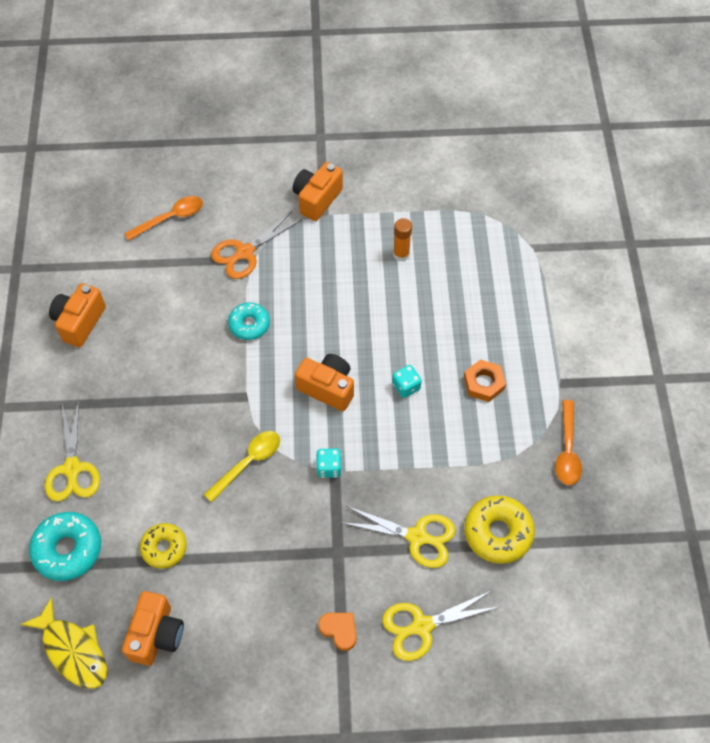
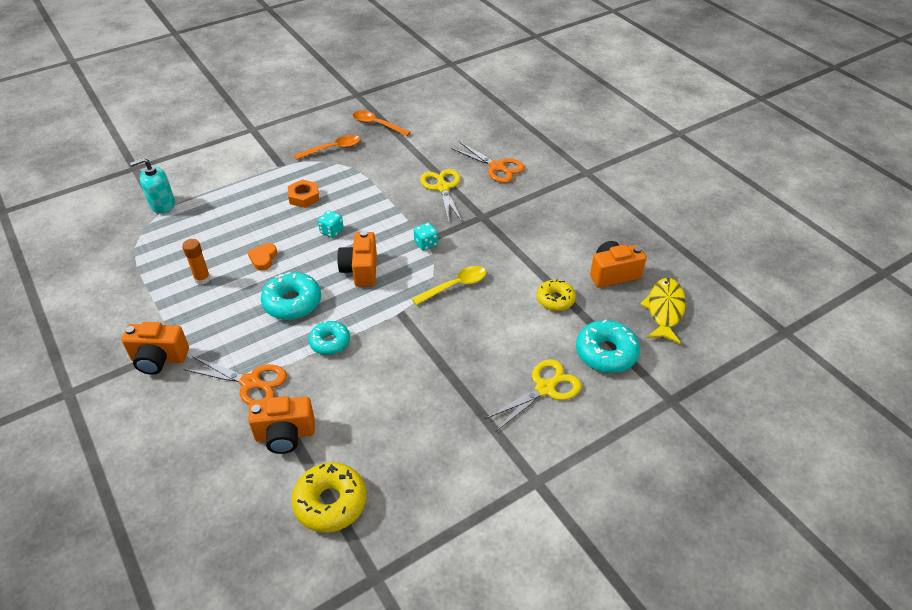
camera: 120 degrees left, 15 degrees down
orange camera [49,283,106,347] -> orange camera moved to [248,396,315,454]
orange spoon [124,196,203,240] -> orange spoon moved to [353,110,411,136]
yellow spoon [203,431,280,503] -> yellow spoon turned 135 degrees clockwise [412,266,486,305]
orange heart [318,613,356,651] -> orange heart moved to [248,243,277,271]
yellow scissors [382,590,499,661] -> orange scissors [451,142,525,183]
yellow donut [464,495,535,564] -> yellow donut moved to [291,462,367,532]
none -> turquoise soap dispenser [130,158,175,214]
none -> turquoise donut [261,272,321,320]

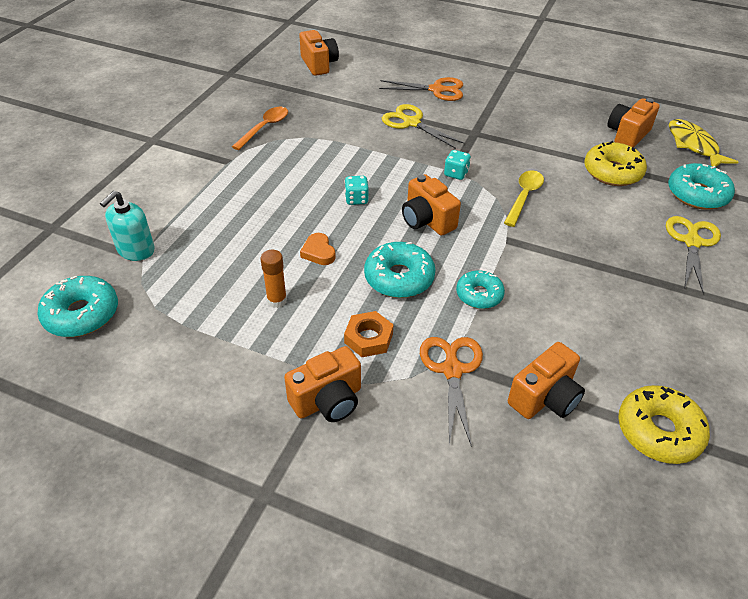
camera: 35 degrees left, 0 degrees up
orange scissors [183,356,287,405] -> orange scissors turned 75 degrees counterclockwise [420,337,483,447]
orange nut [288,179,319,208] -> orange nut moved to [344,311,394,357]
orange spoon [353,110,411,136] -> none
yellow donut [537,280,576,311] -> yellow donut [584,141,647,186], size x1.51
none -> turquoise donut [37,276,118,337]
none -> orange camera [299,30,339,76]

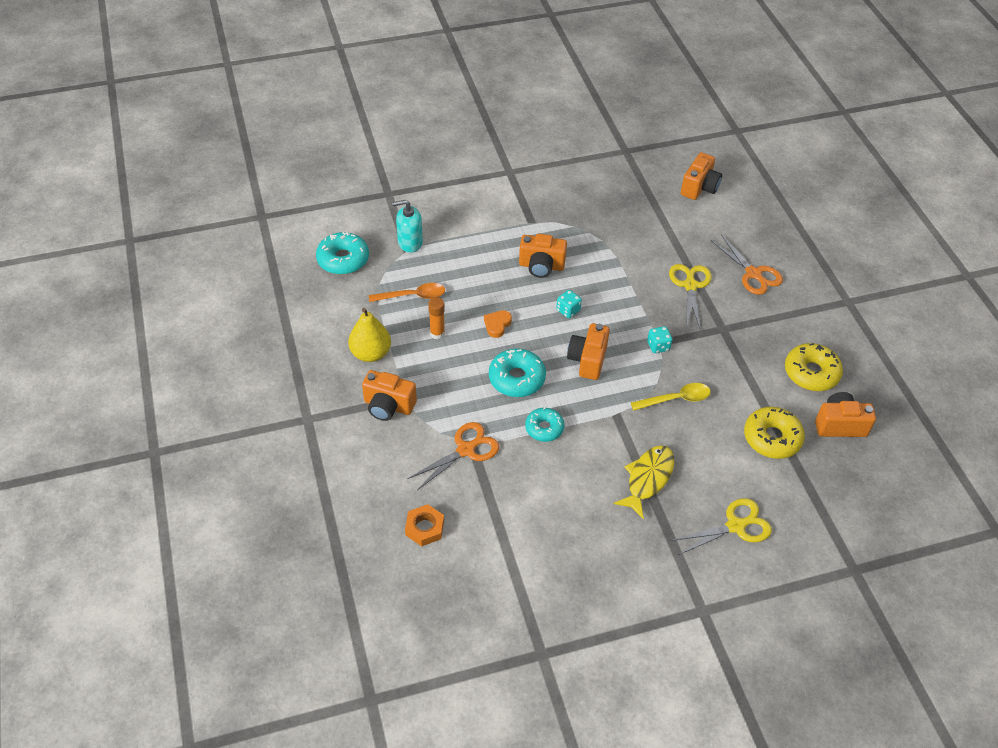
camera: 50 degrees right, 5 degrees up
orange spoon [232,107,288,150] -> orange spoon moved to [369,283,445,302]
orange nut [344,311,394,357] -> orange nut moved to [405,504,444,546]
orange camera [508,342,585,419] -> orange camera moved to [519,234,567,278]
yellow donut [618,385,710,464] -> yellow donut moved to [785,343,843,391]
turquoise donut [668,163,735,210] -> none
yellow fish [669,119,738,167] -> yellow fish moved to [614,445,674,519]
none -> yellow pear [348,308,391,362]

